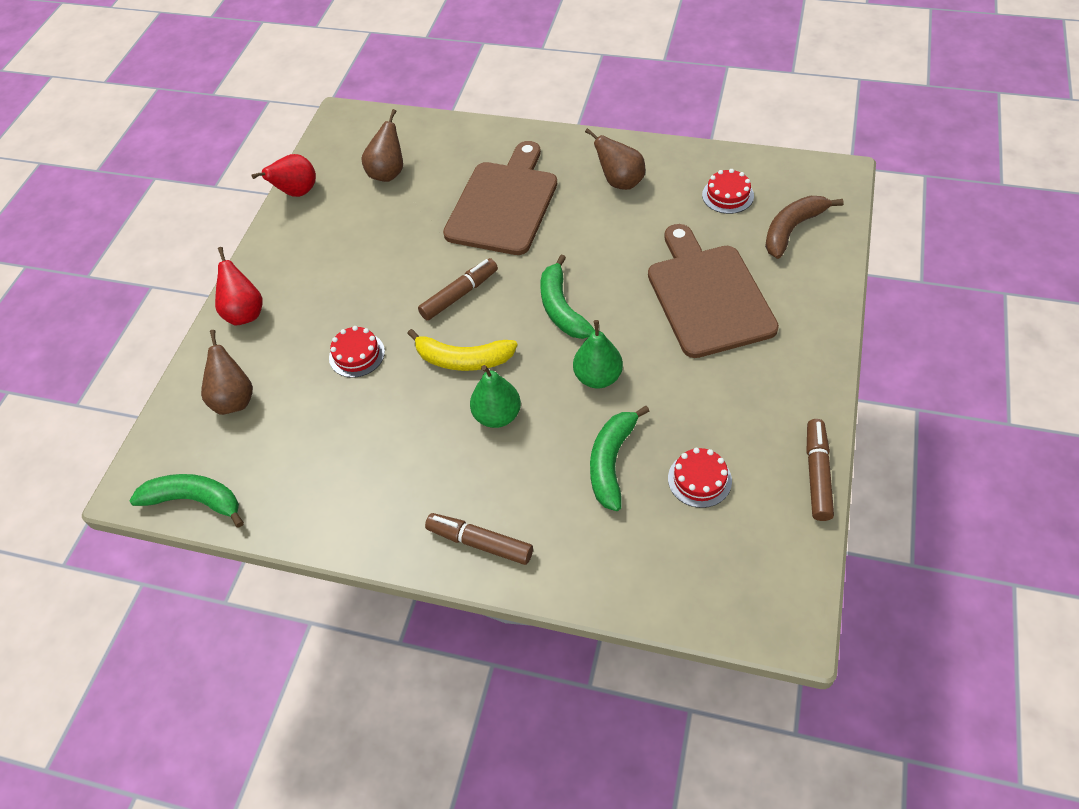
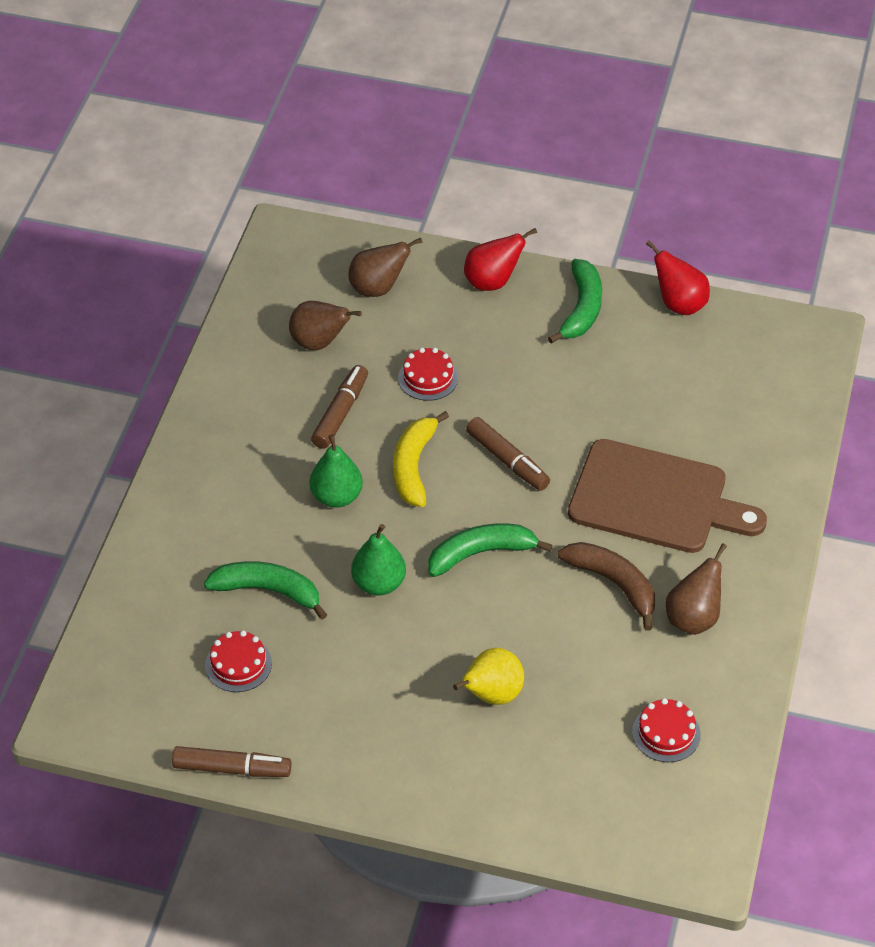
camera: 85 degrees right, 5 degrees down
green banana [129,474,244,528] -> green banana moved to [548,259,602,344]
brown pear [361,109,403,182] -> brown pear moved to [289,301,362,350]
brown marker [425,513,533,565] -> brown marker moved to [311,365,368,449]
brown cutting board [648,224,779,358] -> yellow pear [453,648,524,705]
brown banana [765,196,844,259] -> brown banana moved to [558,542,655,631]

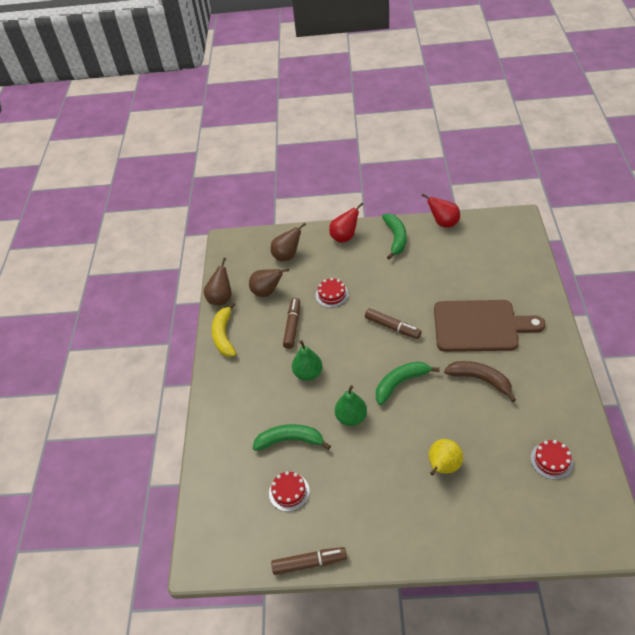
camera: 10 degrees left, 0 degrees up
yellow banana [393,411,449,507] -> yellow banana moved to [212,302,236,357]
brown pear [666,543,727,635] -> brown pear moved to [203,258,232,306]

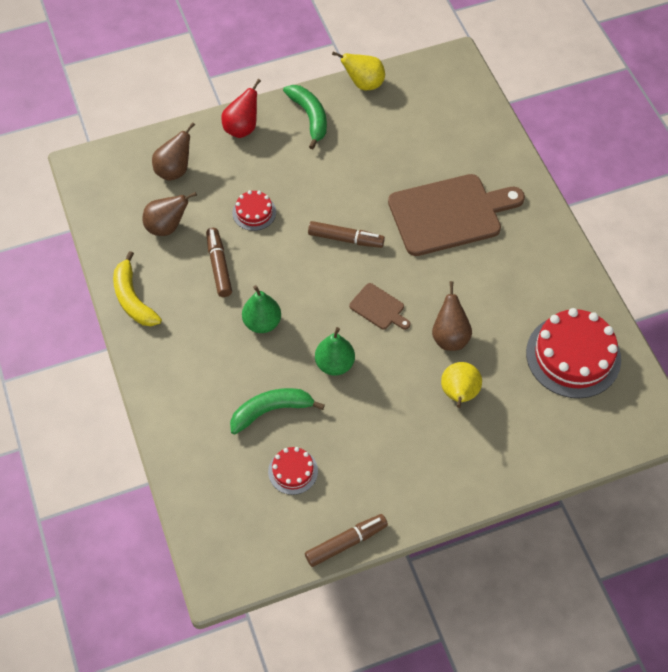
camera: 25 degrees left, 10 degrees up
brown pear [203,258,232,306] -> brown pear moved to [432,281,472,351]
green banana [376,361,440,405] -> brown cutting board [349,283,410,329]
red pear [421,193,460,228] -> yellow pear [332,52,385,91]
brown banana [444,361,516,402] -> none
red cake [531,440,573,480] -> red cake [526,308,621,398], size x2.00

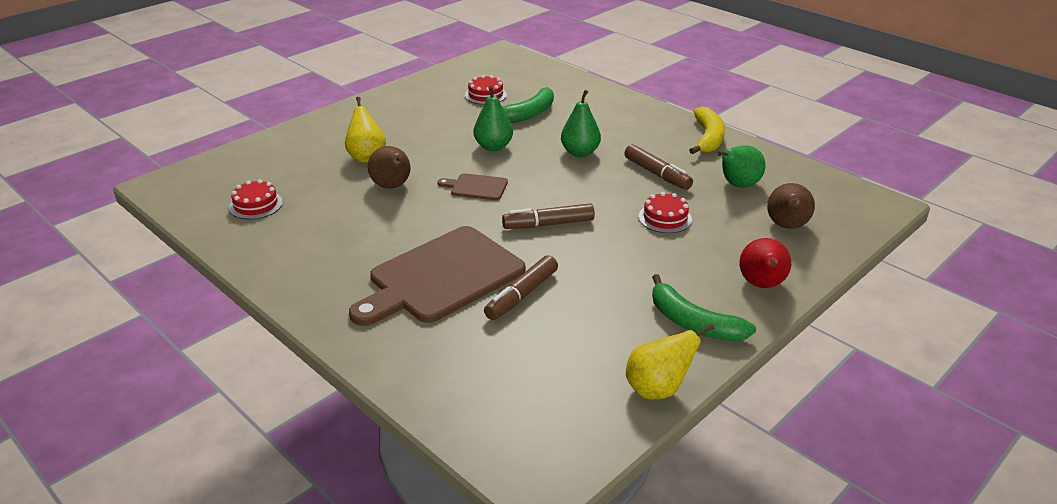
camera: 155 degrees right, 25 degrees down
yellow banana [113,251,162,326] -> yellow banana turned 60 degrees clockwise [689,106,725,154]
brown pear [142,192,197,236] -> green pear [717,146,765,188]
brown marker [305,514,388,567] -> brown marker moved to [484,255,558,320]
red cake [526,308,621,398] -> red cake [229,179,283,219], size x0.50

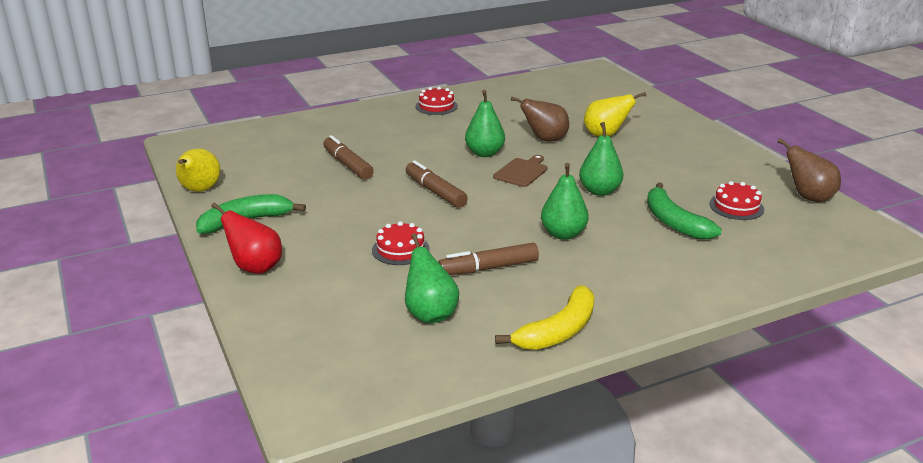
camera: 110 degrees right, 5 degrees down
red cake [229,179,283,219] -> red cake moved to [415,87,458,115]
brown cutting board [349,226,525,326] -> none
brown marker [502,203,595,229] -> brown marker turned 45 degrees counterclockwise [406,160,468,208]
yellow banana [689,106,725,154] -> yellow banana turned 75 degrees counterclockwise [495,285,595,350]
brown pear [767,183,815,229] -> brown pear moved to [777,138,841,202]
none -> green pear [465,90,505,157]

